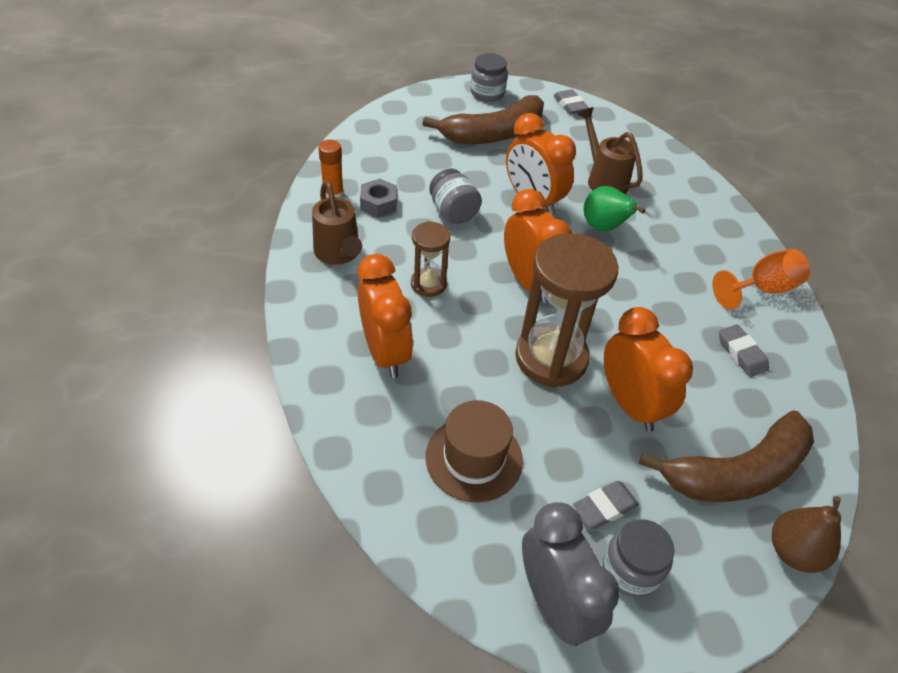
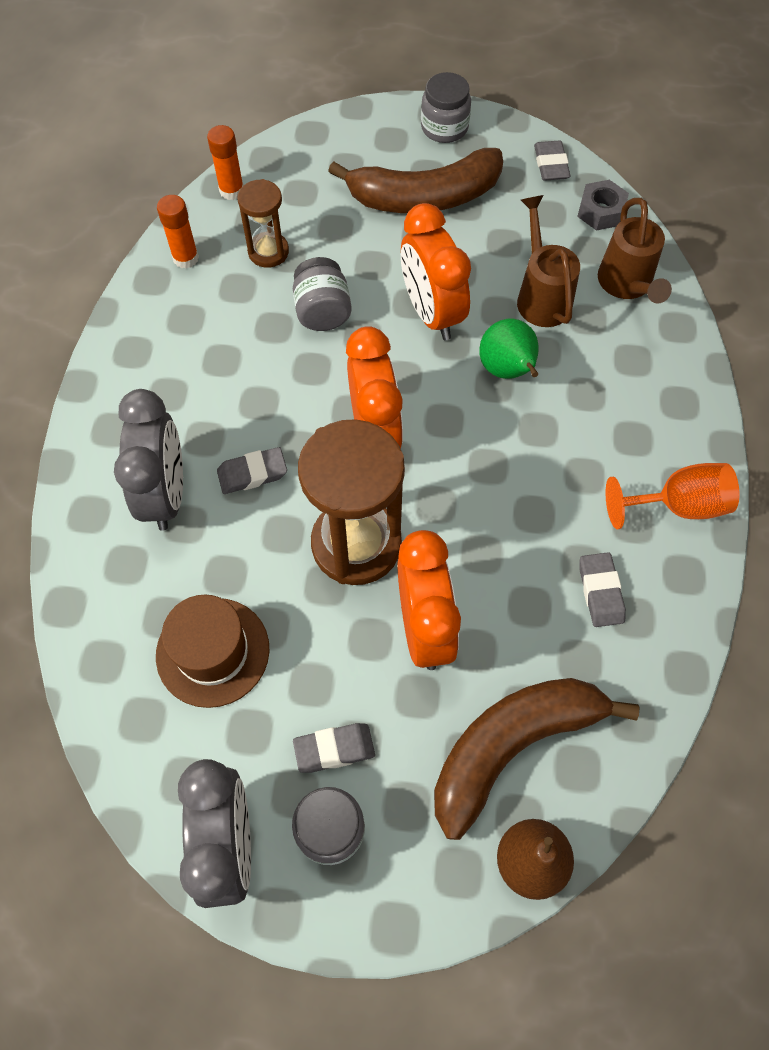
camera: 20 degrees right, 15 degrees up
brown watering can [312,180,362,265] -> brown watering can moved to [598,198,672,303]
orange clock [358,254,413,378] -> grey clock [114,389,183,531]
grey nut [360,179,397,217] -> grey nut moved to [577,180,629,231]
brown hourglass [411,221,450,297] -> brown hourglass moved to [237,179,289,268]
brown banana [639,410,814,502] -> brown banana turned 150 degrees clockwise [434,678,640,840]
none -> orange glue stick [207,125,244,200]
none -> grey eraser [217,447,287,494]

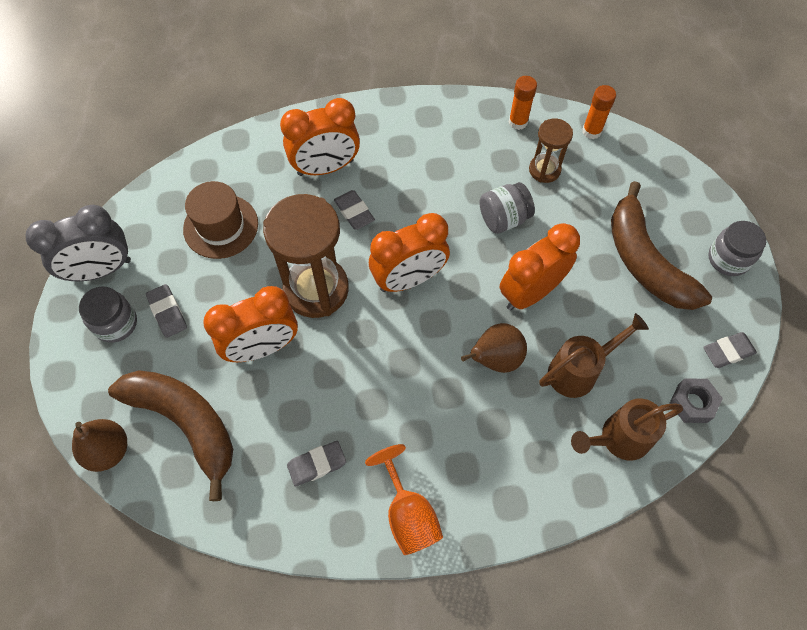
camera: 75 degrees right, 0 degrees up
grey clock [114,389,183,531] -> orange clock [280,98,360,176]
green pear [479,319,539,379] -> brown pear [461,323,527,373]

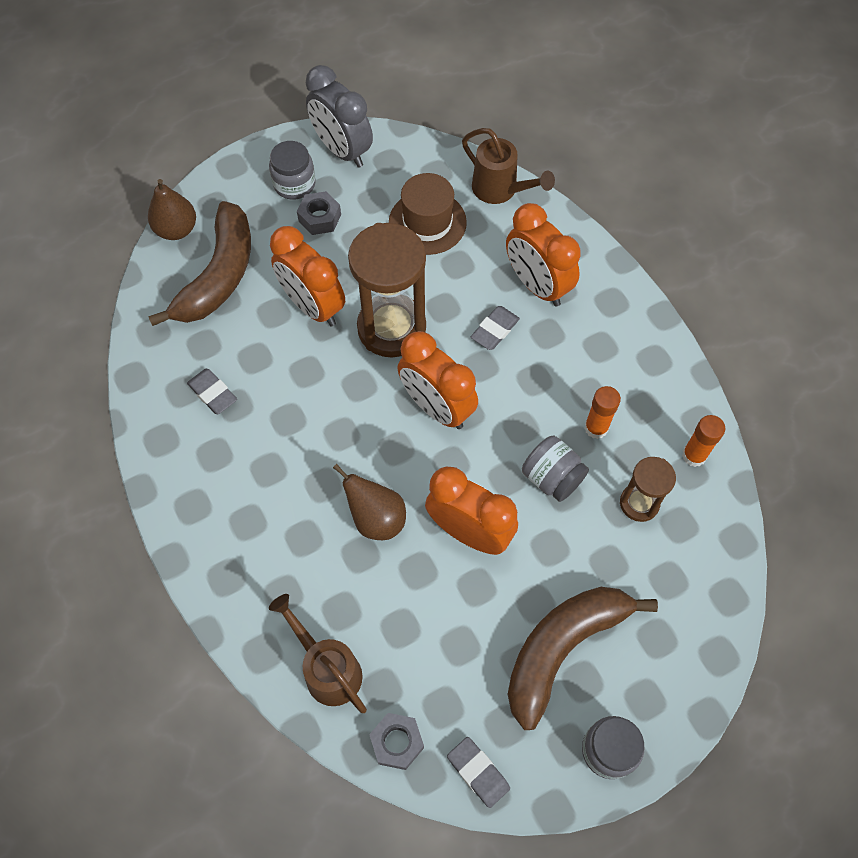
camera: 70 degrees right, 0 degrees up
grey eraser [146,284,187,338] -> grey nut [297,191,341,235]
orange goblet [365,444,443,555] -> none
brown watering can [539,313,649,398] -> brown watering can moved to [462,128,555,204]
orange glue stick [582,85,616,139] -> orange glue stick moved to [584,386,621,439]

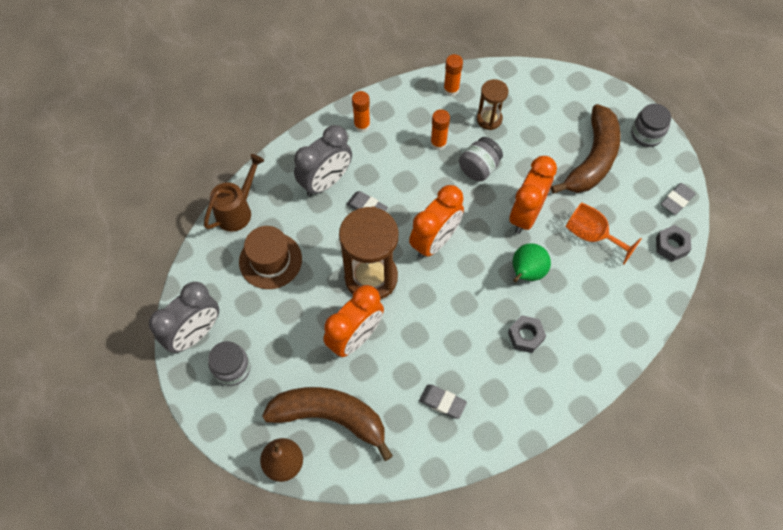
camera: 95 degrees left, 0 degrees up
grey eraser [187,369,237,414] -> grey eraser turned 75 degrees clockwise [419,384,467,419]
brown watering can [269,594,367,713] -> none
grey nut [297,191,341,235] -> grey nut moved to [508,315,546,353]
brown pear [333,464,406,540] -> green pear [513,243,551,283]
orange clock [506,203,581,307] -> grey clock [294,125,352,196]
brown banana [508,587,658,730] -> brown banana turned 105 degrees counterclockwise [551,104,621,193]
none -> orange glue stick [352,91,370,133]
none -> orange goblet [566,203,642,264]

